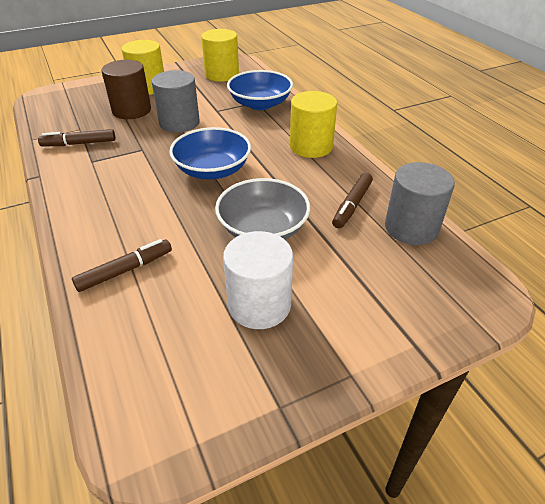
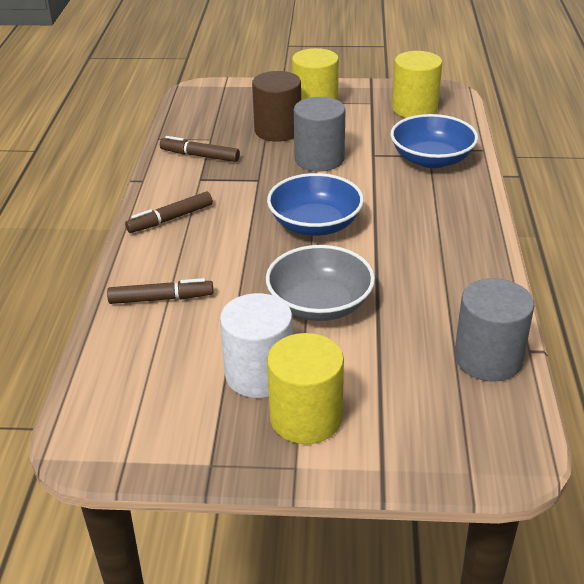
camera: 30 degrees right, 5 degrees down
yellow cylinder [290,91,337,158] -> yellow cylinder moved to [267,333,344,444]
brown marker [332,173,373,228] -> brown marker moved to [125,192,213,233]

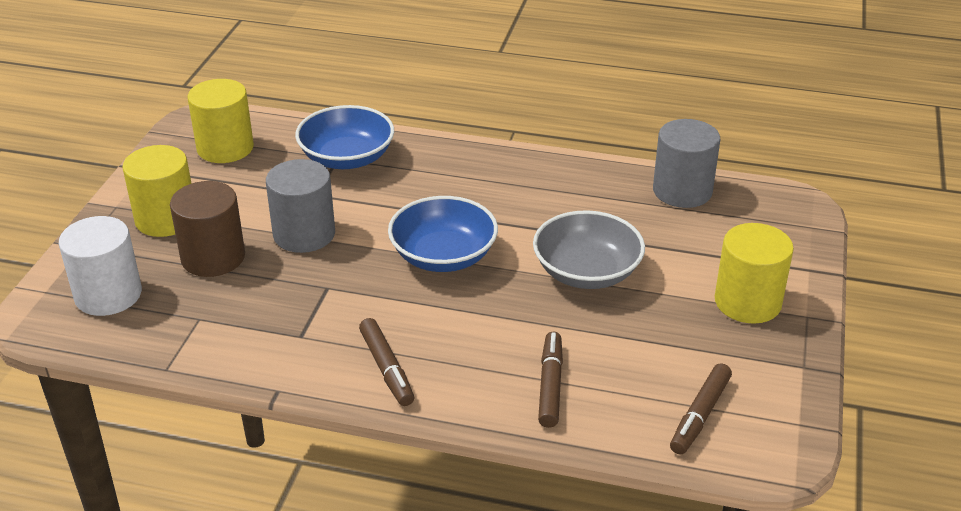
camera: 80 degrees left, 0 degrees up
brown marker [160,136,240,162] -> brown marker moved to [670,363,732,455]
white cylinder [220,293,293,398] -> white cylinder moved to [59,216,142,316]

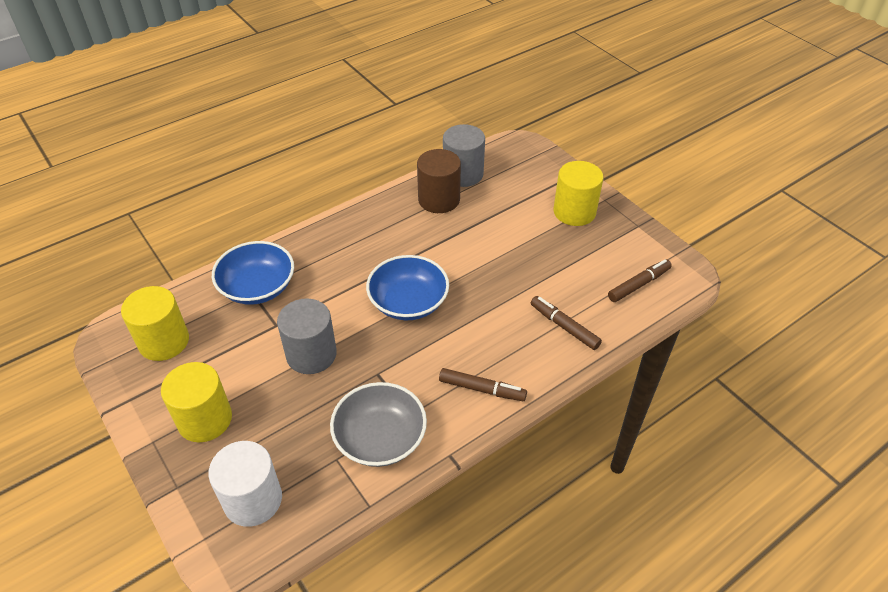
camera: 50 degrees left, 10 degrees up
brown cylinder [170,181,245,277] -> brown cylinder moved to [417,149,461,213]
grey bowl [533,210,645,289] -> grey bowl moved to [330,382,427,467]
brown marker [670,363,732,455] -> brown marker turned 105 degrees counterclockwise [608,259,672,302]

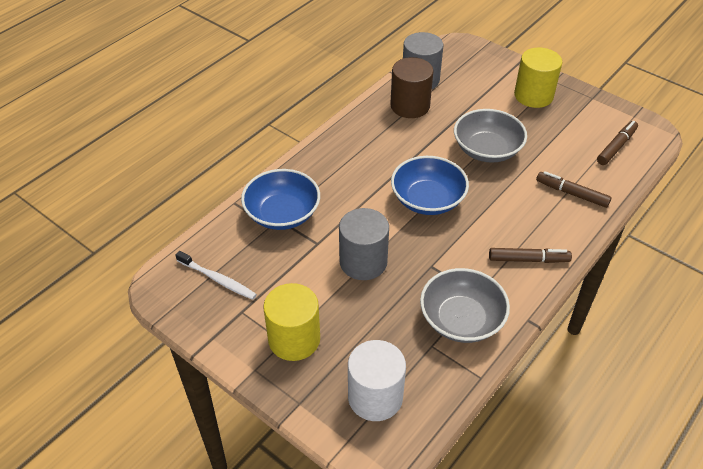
camera: 15 degrees left, 0 degrees up
yellow cylinder [121,286,189,361] -> white toothbrush [175,251,257,300]
none -> grey bowl [454,109,527,163]

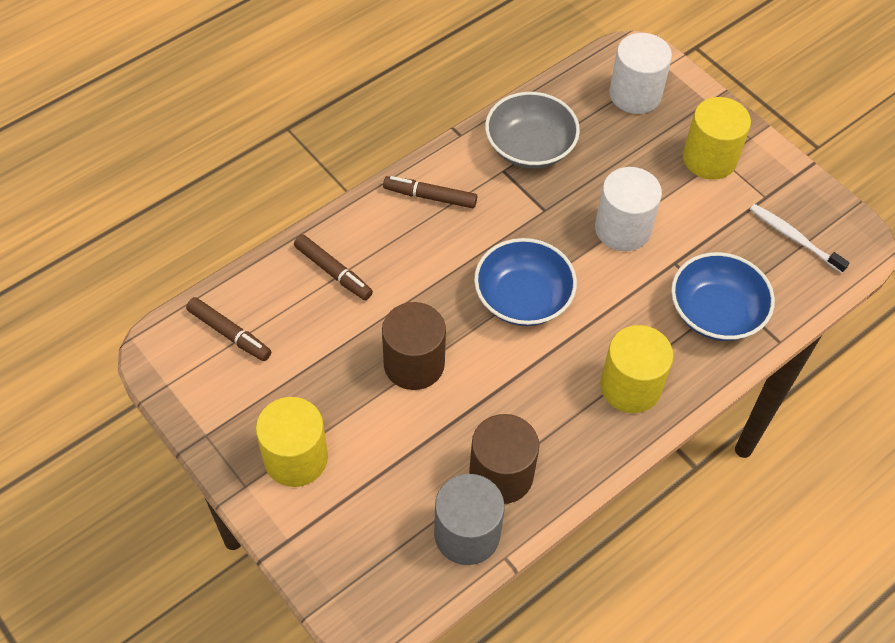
camera: 170 degrees left, 10 degrees up
grey cylinder [339,208,389,280] -> white cylinder [595,167,662,251]
grey bowl [454,109,527,163] -> brown cylinder [382,302,446,390]
brown marker [597,121,638,165] -> brown marker turned 105 degrees counterclockwise [186,297,271,361]
none -> yellow cylinder [600,325,674,413]

